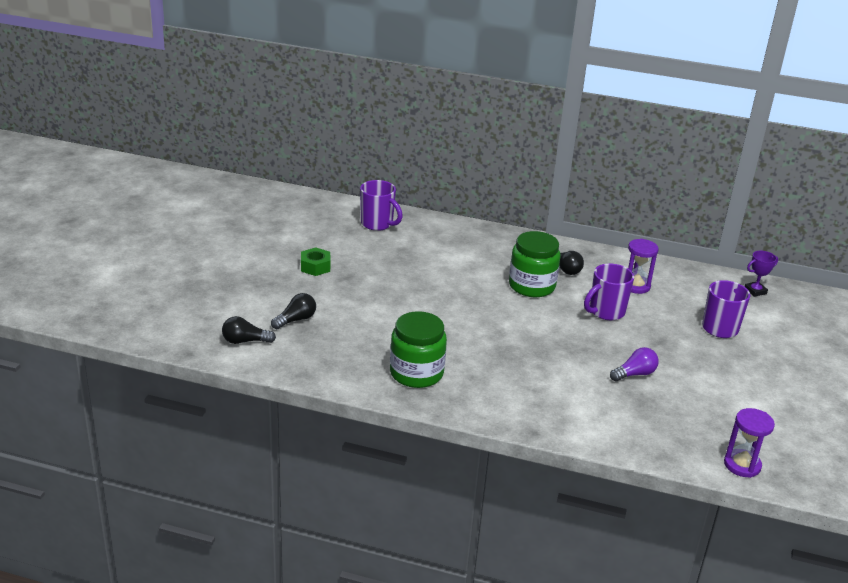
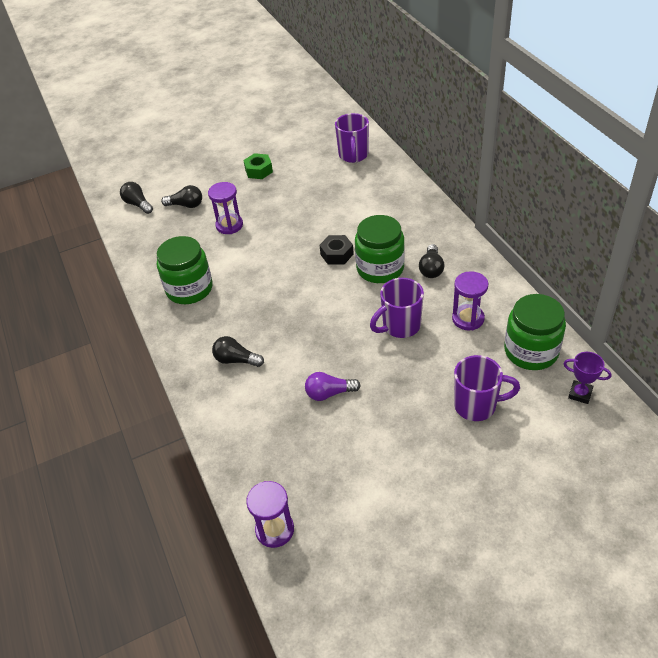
camera: 55 degrees right, 15 degrees up
purple mug [584,264,634,320] -> purple mug turned 45 degrees counterclockwise [370,278,424,338]
purple light bulb [610,347,659,381] -> purple light bulb turned 150 degrees clockwise [305,372,361,401]
none -> purple hourglass [208,182,243,234]
none -> black light bulb [212,336,264,367]
none -> black nut [319,235,354,265]
none -> green jar [504,294,566,370]

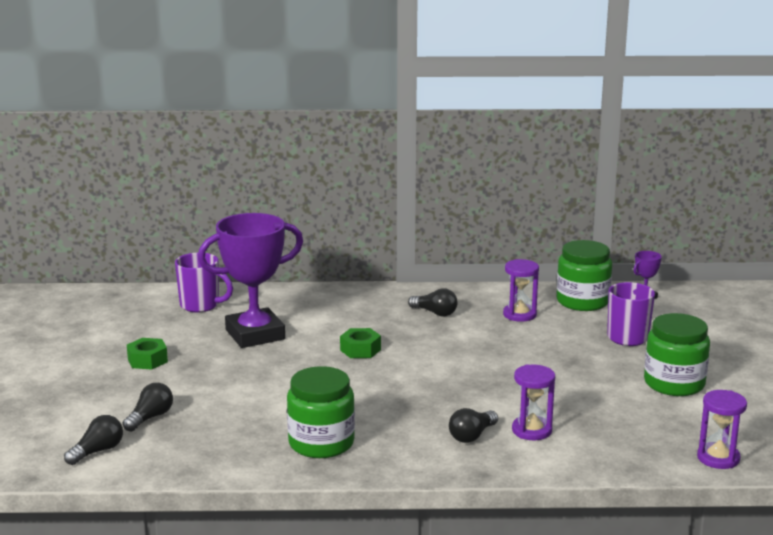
camera: 70 degrees left, 25 degrees down
black light bulb [120,182,153,214] -> black light bulb turned 150 degrees clockwise [64,415,123,465]
purple hourglass [208,182,243,234] -> purple hourglass moved to [512,364,555,440]
purple light bulb [305,372,361,401] -> none
black nut [319,235,354,265] -> green nut [340,328,381,358]
green jar [355,215,405,283] -> green jar moved to [644,313,710,396]
purple mug [370,278,424,338] -> none
none -> purple trophy [198,213,303,348]

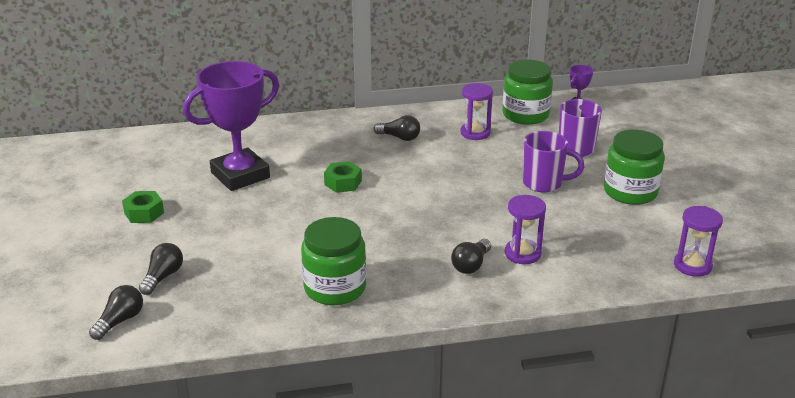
camera: 10 degrees left, 10 degrees up
purple mug [175,252,233,313] -> purple mug moved to [523,131,584,193]

